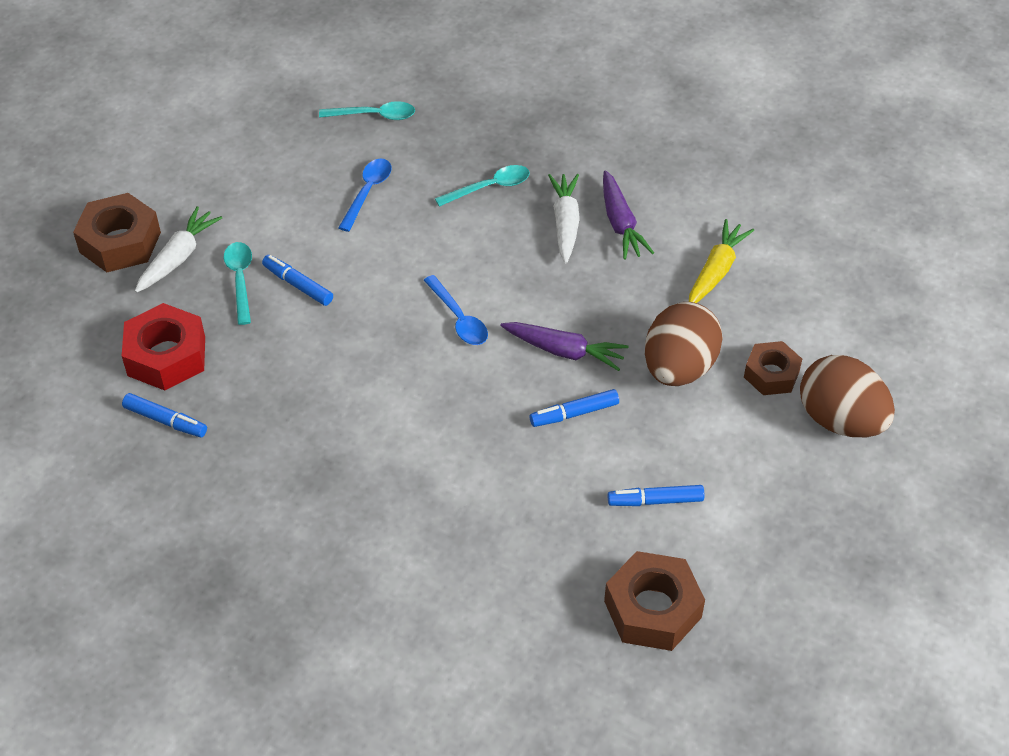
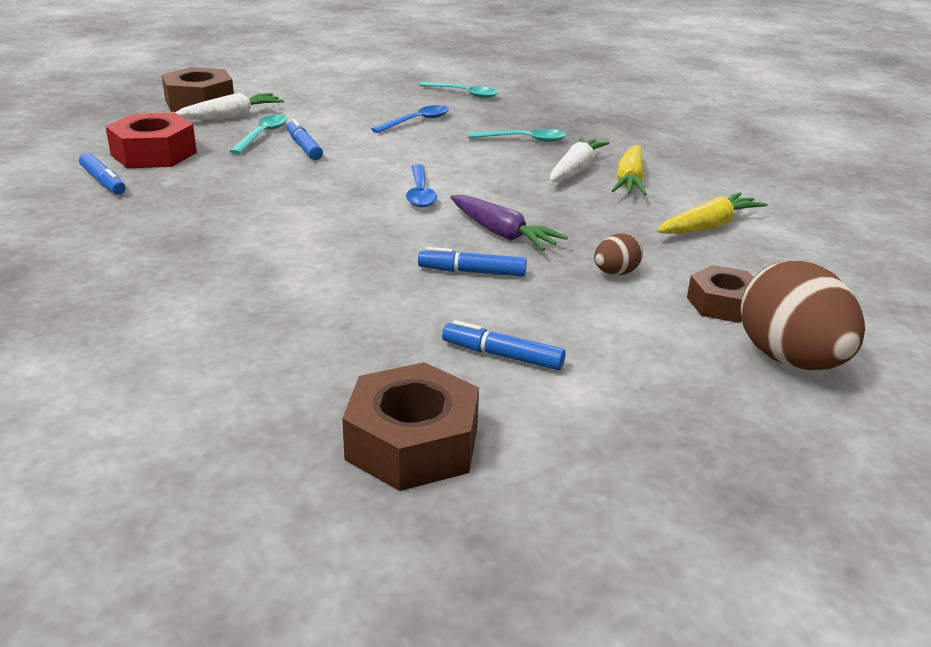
camera: 25 degrees right, 20 degrees down
purple carrot [603,170,654,260] -> yellow carrot [612,145,647,196]
brown egg [645,302,723,386] -> brown egg [594,234,643,275], size x0.47

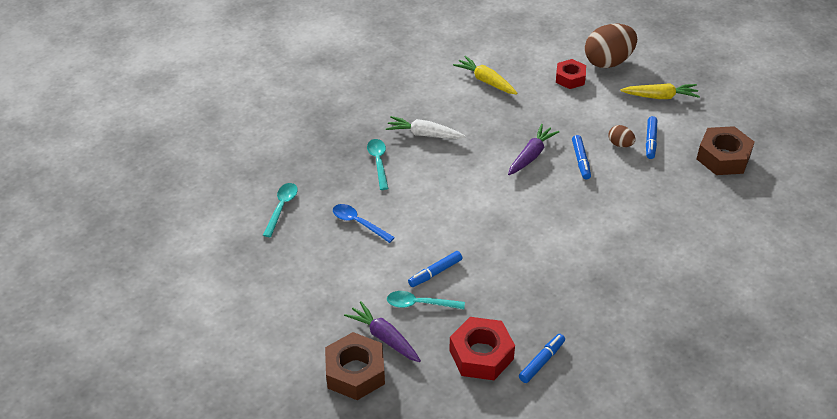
camera: 100 degrees left, 15 degrees up
white carrot [175,93,284,120] -> purple carrot [344,301,421,362]
blue spoon [406,164,437,207] -> none
brown egg [594,234,643,275] -> brown egg moved to [608,125,635,147]
yellow carrot [612,145,647,196] -> yellow carrot moved to [620,83,700,99]
brown nut [687,265,754,323] -> red nut [556,59,586,89]

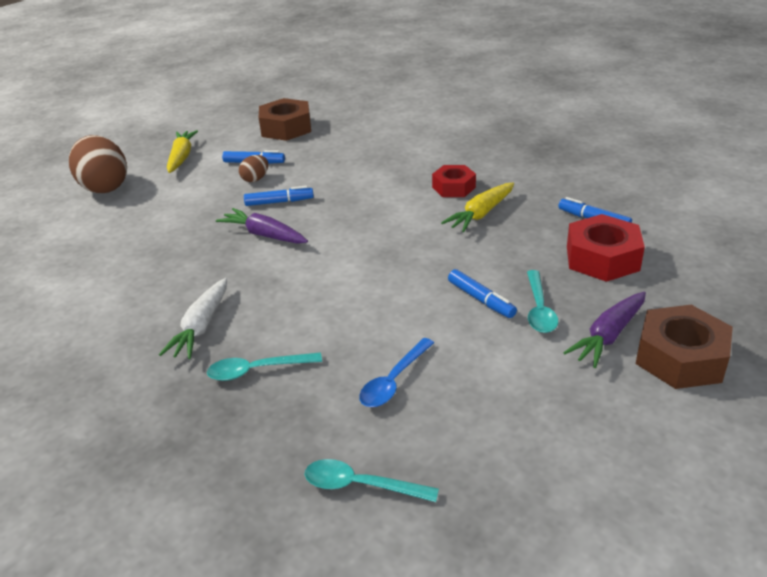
camera: 90 degrees left, 10 degrees down
yellow carrot [453,56,518,95] -> yellow carrot moved to [441,183,514,232]
red nut [556,59,586,89] -> red nut moved to [432,165,476,197]

